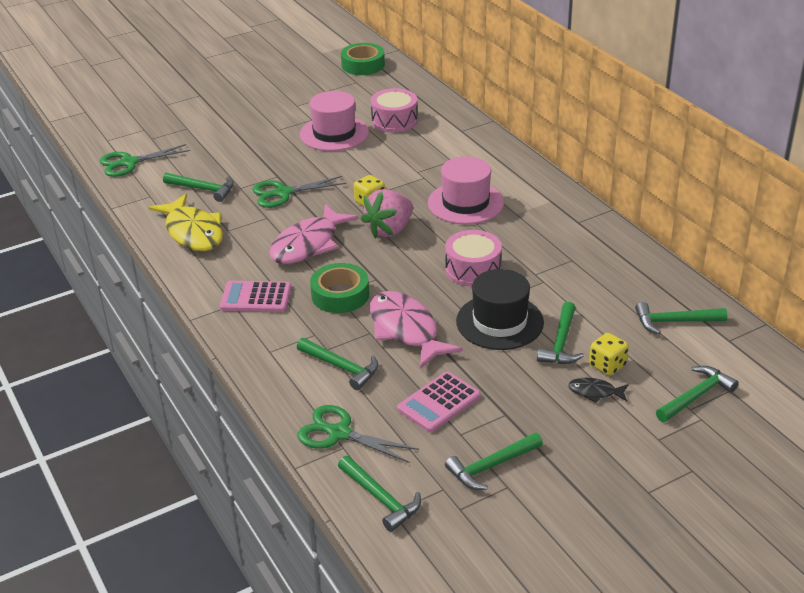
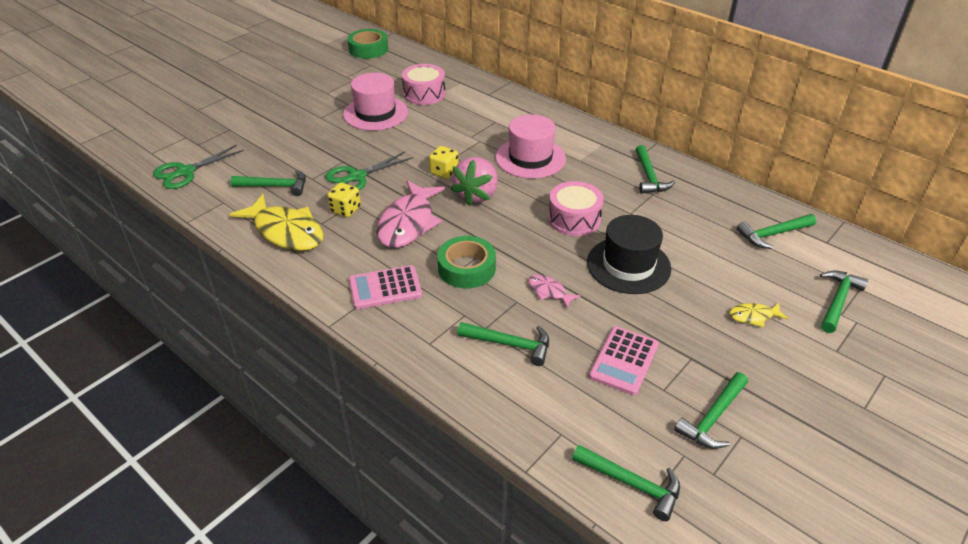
camera: 20 degrees left, 5 degrees up
green scissors [297,405,419,463] -> none
pink fish [370,291,463,369] -> pink fish [528,275,580,309], size x0.47
green hammer [537,302,584,364] -> green hammer moved to [635,145,675,194]
black fish [568,378,629,403] -> yellow fish [729,303,788,327]
yellow dice [589,333,629,376] -> yellow dice moved to [327,183,361,217]

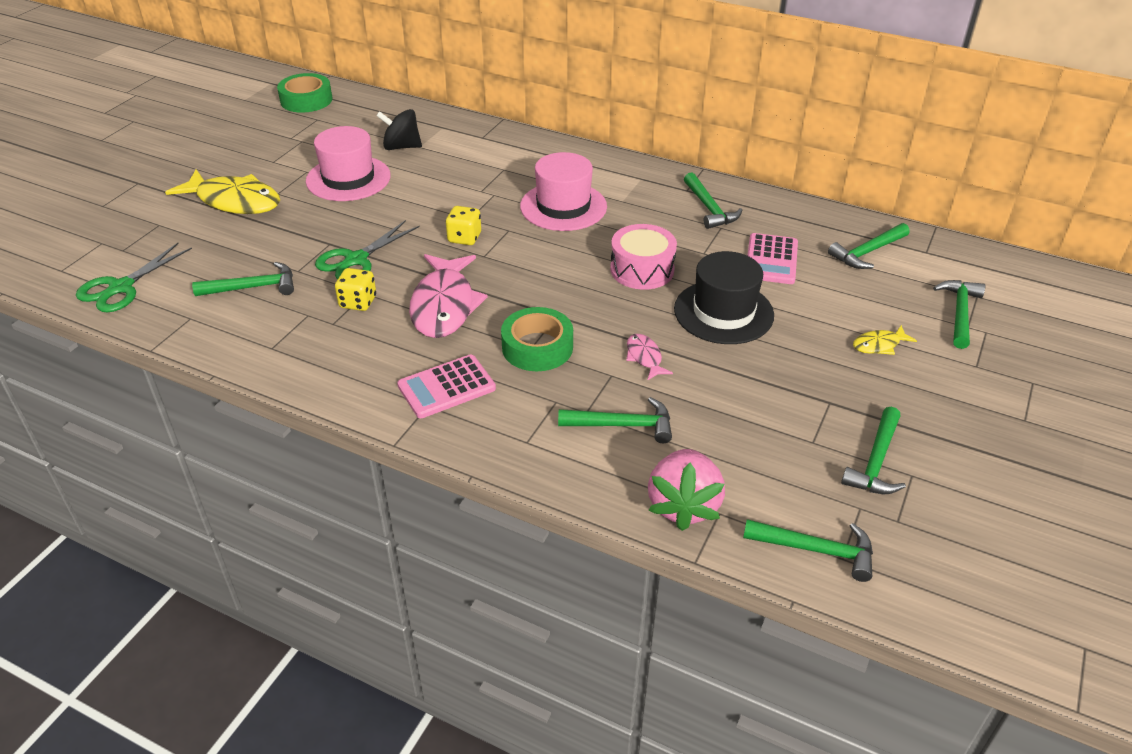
camera: 15 degrees left, 0 degrees up
yellow fish [229,194,324,251] -> yellow fish moved to [165,169,280,214]
pink drum [402,64,445,105] -> black spinning top [376,109,422,150]
pink strawberry [451,157,498,206] -> pink strawberry moved to [648,449,725,531]
pink fish [528,275,580,309] -> pink fish turned 45 degrees clockwise [626,334,673,380]
pink calculator [589,326,659,395] -> pink calculator moved to [747,233,798,284]

